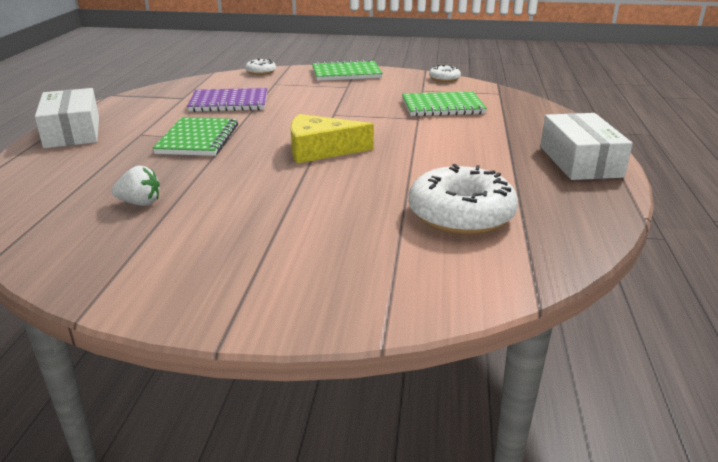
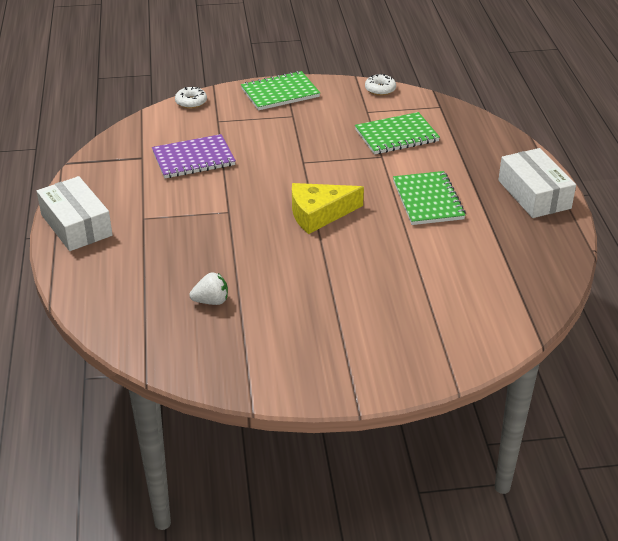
camera: 15 degrees left, 10 degrees up
green notebook [153,117,238,156] -> green notebook moved to [393,171,466,225]
white donut [408,164,518,235] -> none

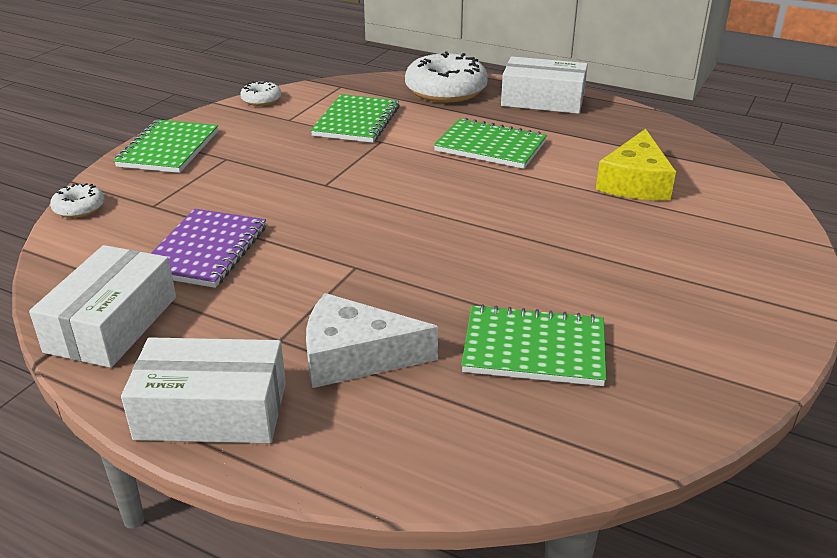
camera: 55 degrees left, 5 degrees down
white strawberry [190,272,228,305] -> green notebook [461,304,606,386]
yellow cheese [292,183,364,234] -> yellow cheese moved to [596,129,676,200]
none -> white box [29,245,176,368]
none -> white cheese [306,293,438,388]
none -> white donut [405,51,488,102]

